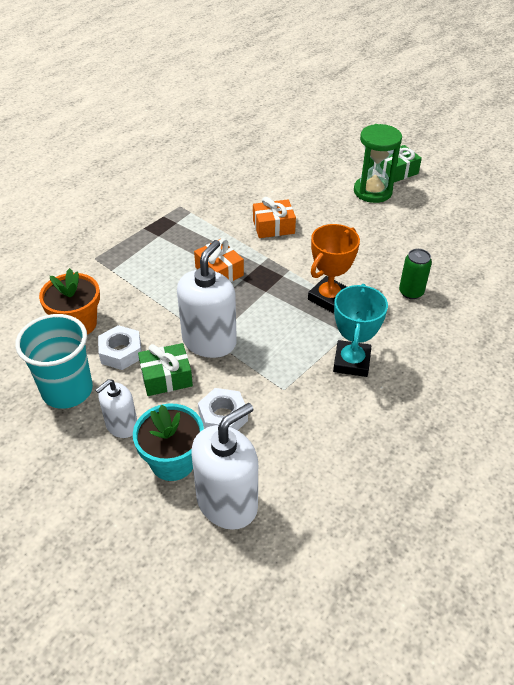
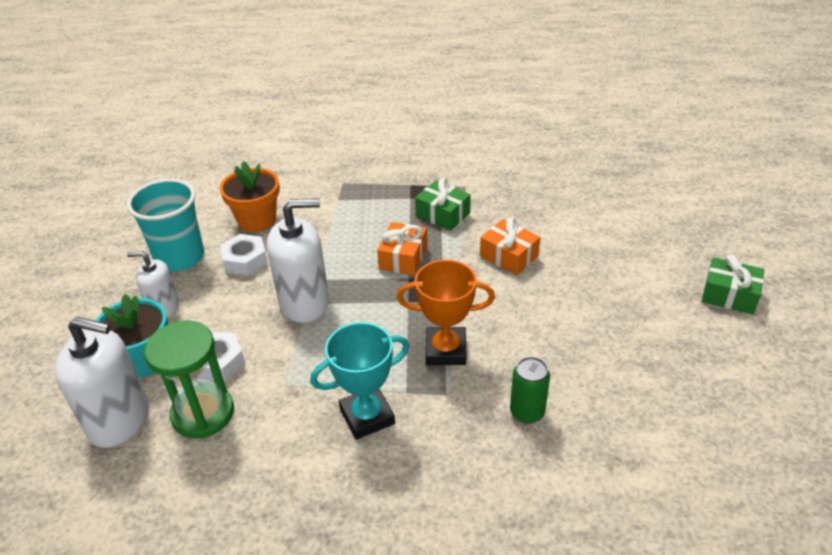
camera: 55 degrees right, 5 degrees down
green gift [138,343,193,396] -> green gift moved to [415,178,471,231]
green hourglass [354,124,402,203] -> green hourglass moved to [144,321,234,439]

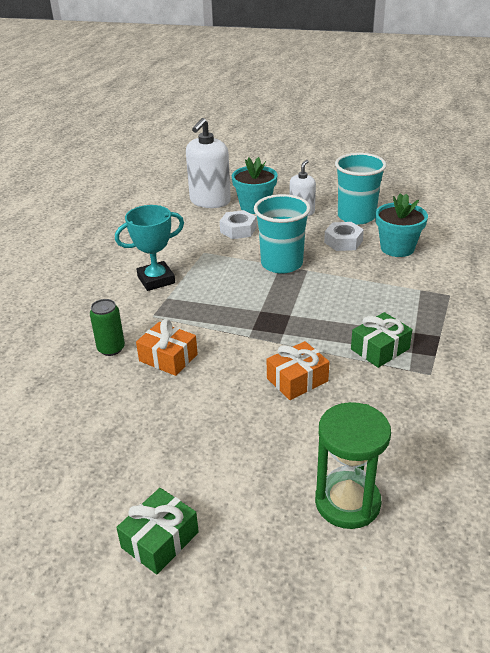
camera: 105 degrees right, 5 degrees down
green hourglass [144,321,234,439] -> green hourglass moved to [315,402,391,529]
orange flower pot [220,161,280,232] -> turquoise flower pot [376,193,428,257]
white soap dispenser [267,198,329,323] -> turquoise cup [254,194,311,274]
turquoise trophy [310,322,410,440] -> turquoise trophy turned 75 degrees clockwise [115,205,184,291]
orange gift [377,222,427,275] -> orange gift moved to [136,319,198,376]
orange trophy [397,260,495,365] -> none

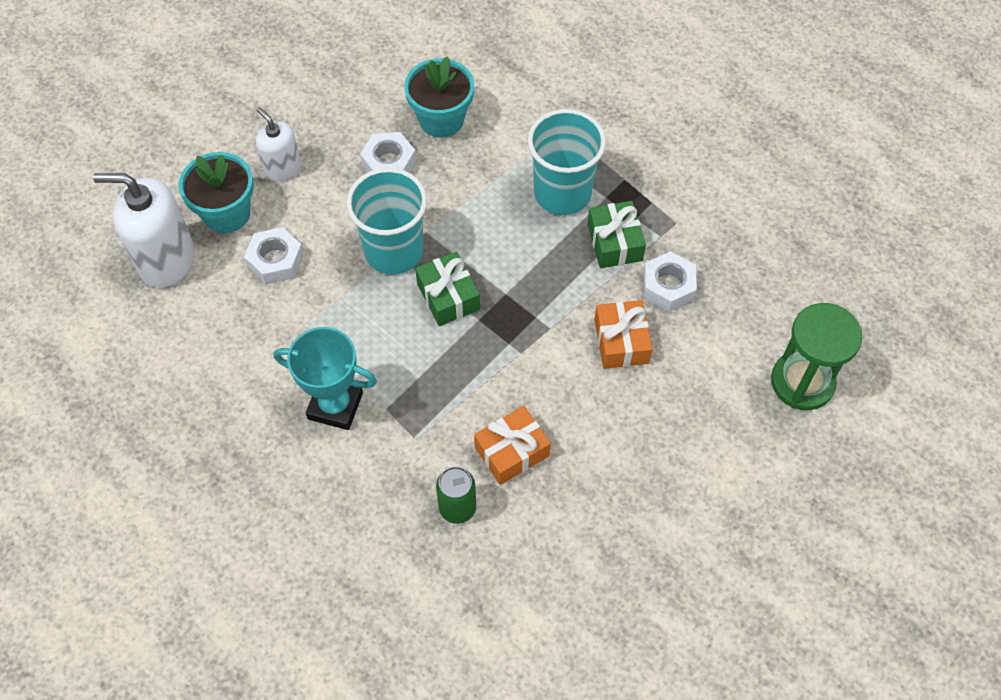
camera: 65 degrees left, 25 degrees up
turquoise trophy [115,205,184,291] -> turquoise trophy turned 75 degrees counterclockwise [274,327,377,430]
green gift [116,488,199,574] -> green gift moved to [415,252,480,326]
white soap dispenser [186,118,231,208] -> white soap dispenser turned 135 degrees clockwise [93,173,194,288]
turquoise cup [335,153,387,225] -> turquoise cup moved to [528,109,606,215]
none -> white nut [643,251,697,311]

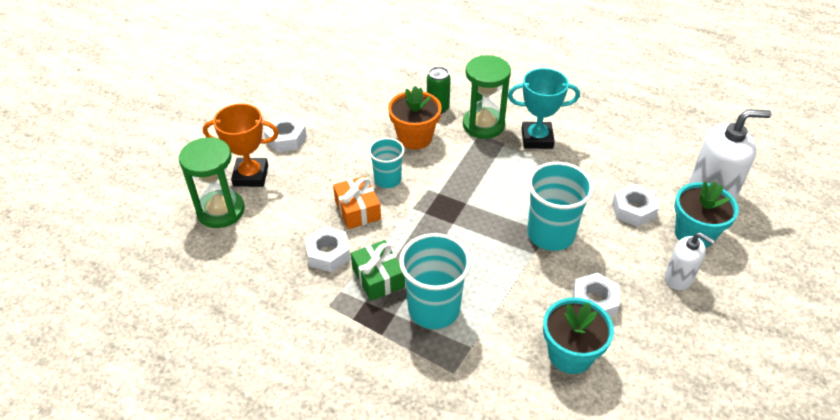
camera: 165 degrees right, 15 degrees down
green gift [415,252,480,326] -> none
orange gift [474,406,551,485] -> orange flower pot [388,86,442,150]
none -> orange trophy [203,103,279,187]
none -> white nut [264,116,307,152]
none -> turquoise cup [368,138,405,188]
none -> green hourglass [463,55,511,139]

